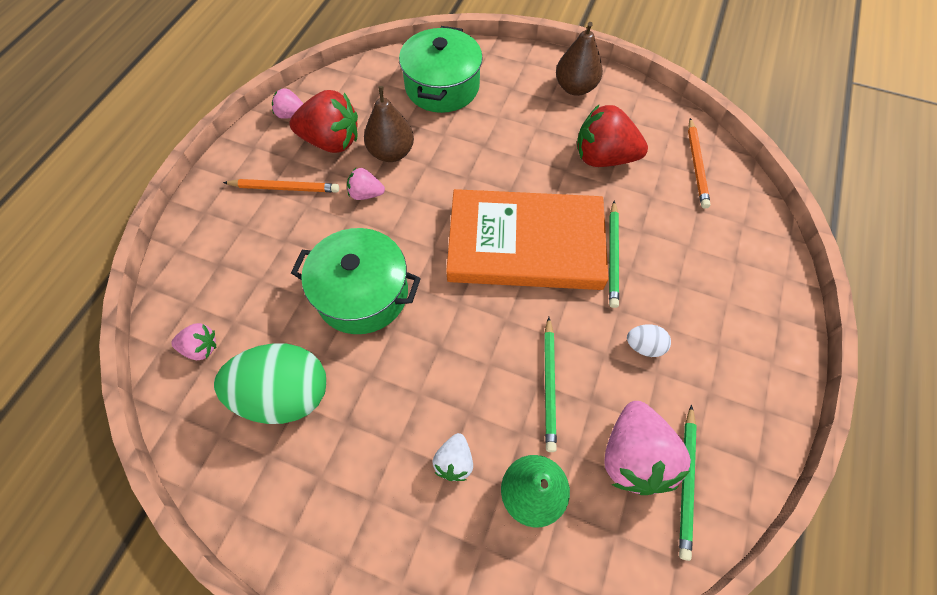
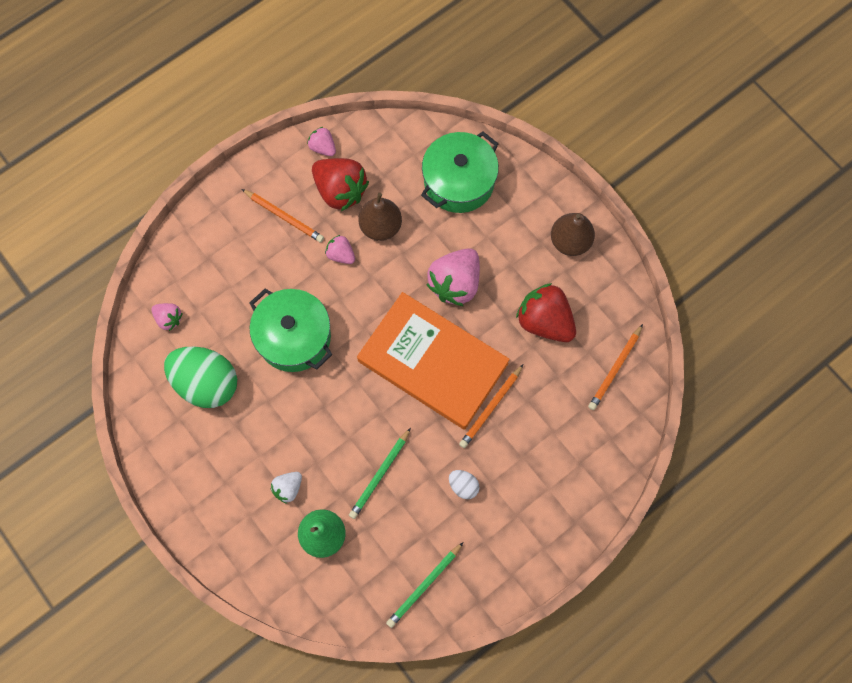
camera: 30 degrees right, 10 degrees up
pink strawberry [604,401,691,495] -> pink strawberry moved to [426,248,480,306]
green pencil [609,201,619,308] -> orange pencil [459,364,523,448]

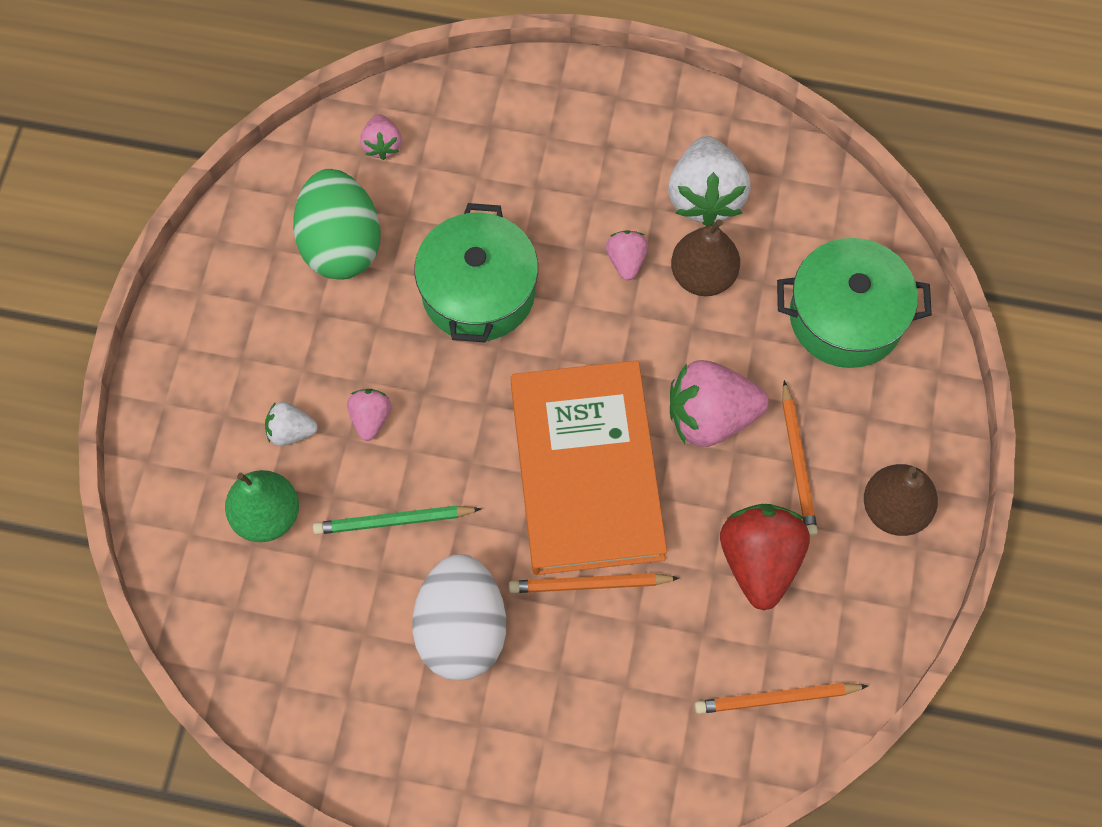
camera: 50 degrees right, 5 degrees down
orange pencil [242,189,324,242] -> orange pencil moved to [782,380,818,536]
pink strawberry [307,127,336,156] -> pink strawberry moved to [347,389,391,441]
red strawberry [312,158,369,211] -> white strawberry [668,136,751,226]
green pencil [386,542,464,628] -> none
white egg [449,470,479,499] -> white egg [412,554,506,680], size x2.28

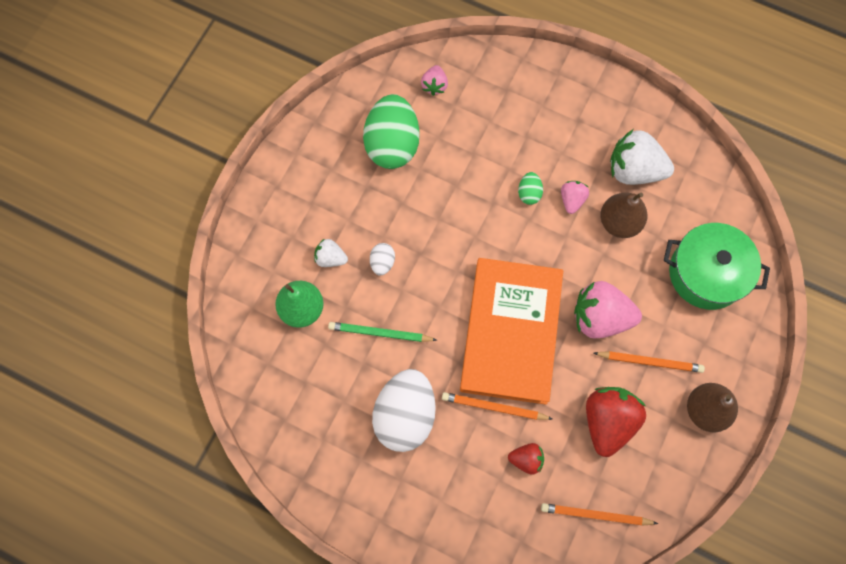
camera: 15 degrees right, 5 degrees up
pink strawberry [347,389,391,441] -> white egg [370,243,395,276]
green pot [414,203,538,343] -> none
white strawberry [668,136,751,226] -> white strawberry turned 90 degrees clockwise [610,130,674,185]
orange pencil [782,380,818,536] -> orange pencil turned 90 degrees counterclockwise [593,351,705,373]
none -> red strawberry [508,443,544,475]
none -> green egg [518,172,543,205]

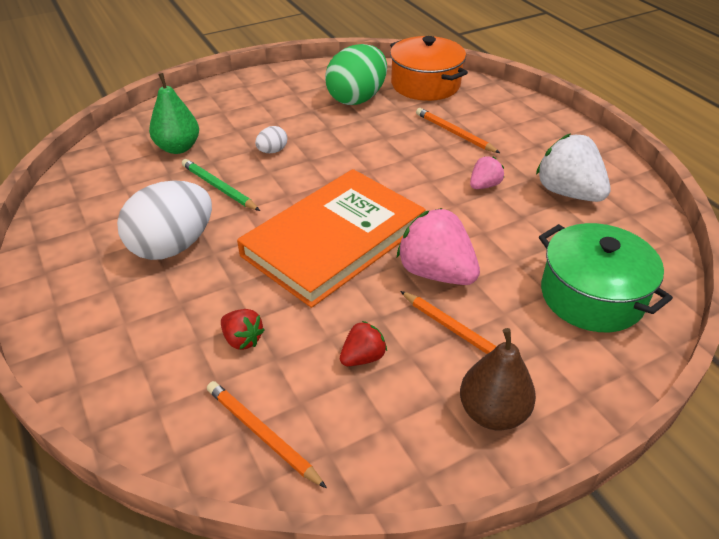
camera: 35 degrees right, 30 degrees down
white strawberry [314,239,348,267] -> none
pink strawberry [421,65,448,96] -> orange pot [390,36,468,101]
orange pencil [442,392,552,420] -> orange pencil moved to [416,108,500,153]
green egg [518,172,543,205] -> none
red strawberry [586,387,646,457] -> red strawberry [340,321,387,366], size x0.52
brown pear [600,193,647,238] -> none

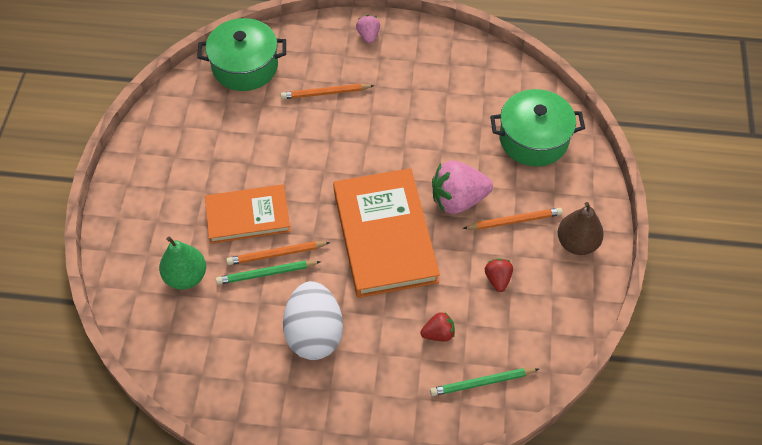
camera: 55 degrees left, 15 degrees up
orange pencil [207,381,327,488] -> orange pencil moved to [226,241,331,265]
white egg [255,126,287,153] -> orange book [205,184,291,244]
green egg [325,44,387,105] -> none
orange pot [390,36,468,101] -> green pot [197,18,286,91]
pink strawberry [470,156,504,189] -> pink strawberry moved to [356,15,380,44]
white strawberry [536,133,611,202] -> none
none -> green pencil [430,368,539,396]

